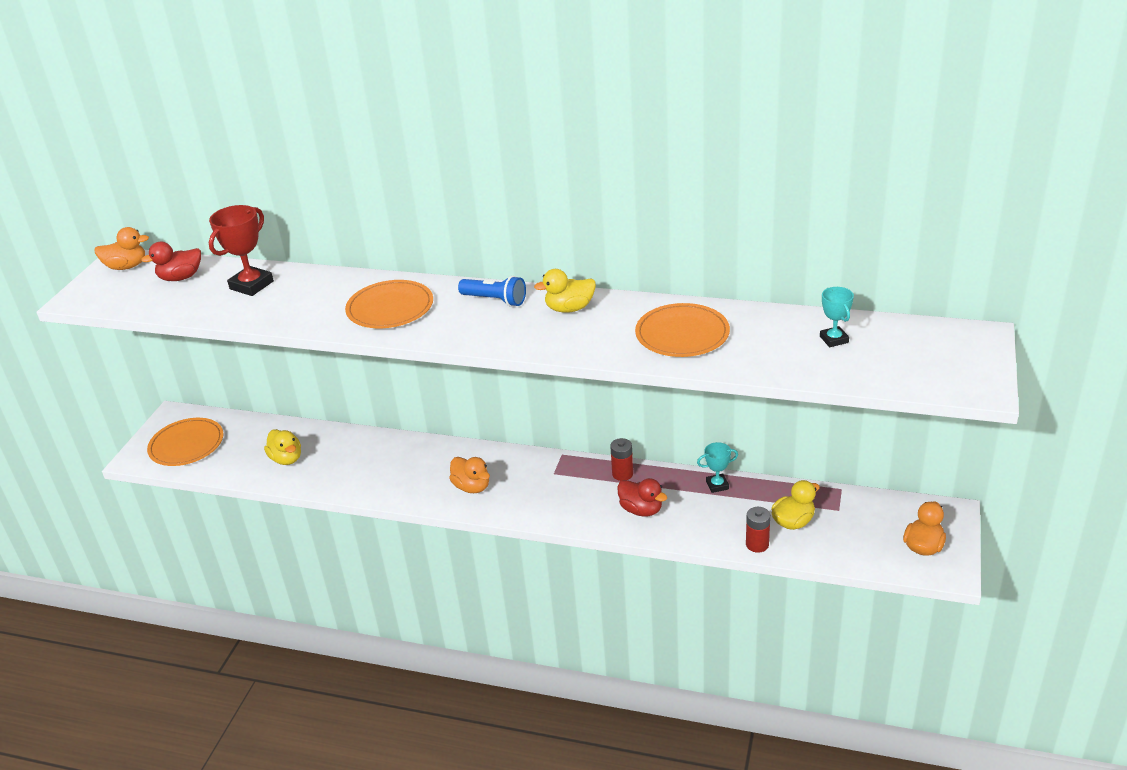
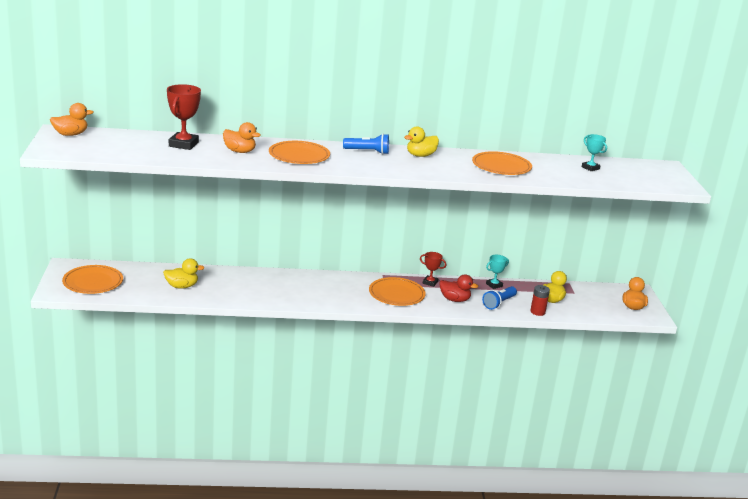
camera: 25 degrees left, 10 degrees down
red duck [141,241,201,281] -> none
yellow duck [264,429,301,465] -> yellow duck turned 45 degrees counterclockwise [163,259,205,289]
orange duck [449,457,490,493] -> orange duck moved to [223,122,261,153]
red battery [610,438,633,481] -> red trophy [420,252,446,287]
none -> orange plate [369,277,426,306]
none -> blue flashlight [482,286,517,310]

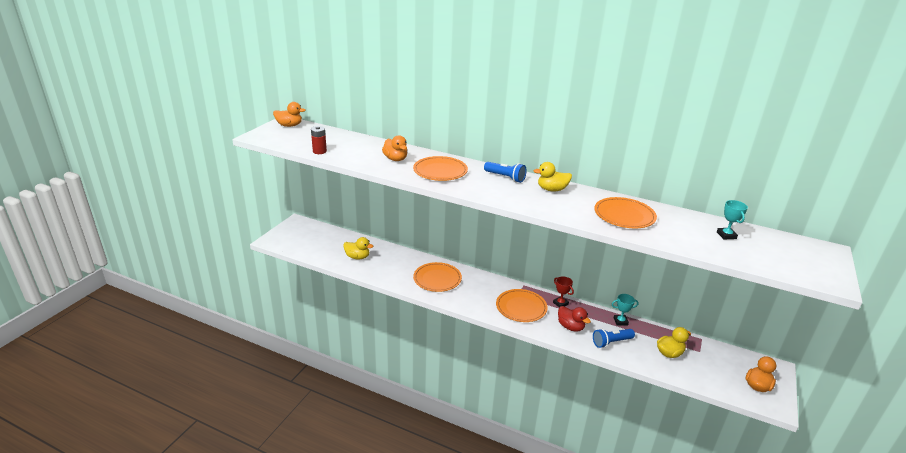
camera: 30 degrees right, 5 degrees up
orange plate [62,265,123,294] -> orange plate moved to [413,262,462,292]
red trophy [167,84,201,150] -> none
red battery [530,285,550,316] -> red battery moved to [311,126,327,154]

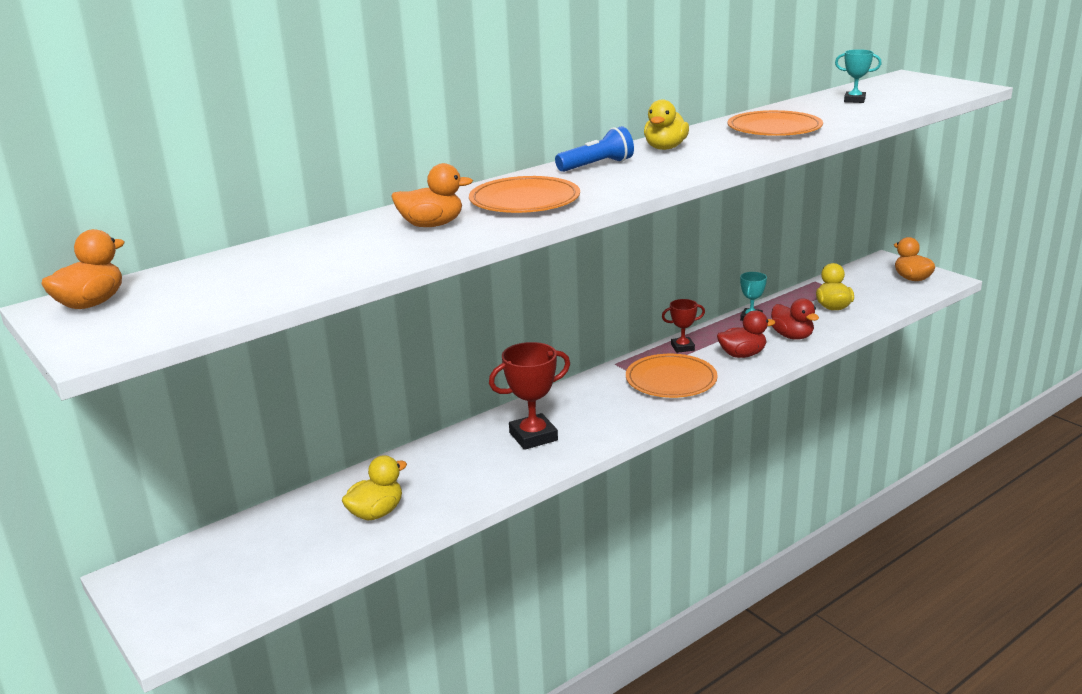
camera: 60 degrees left, 5 degrees down
red battery [311,126,327,154] -> none
orange plate [413,262,462,292] -> red trophy [489,342,570,450]
blue flashlight [593,329,635,348] -> red duck [771,298,819,340]

